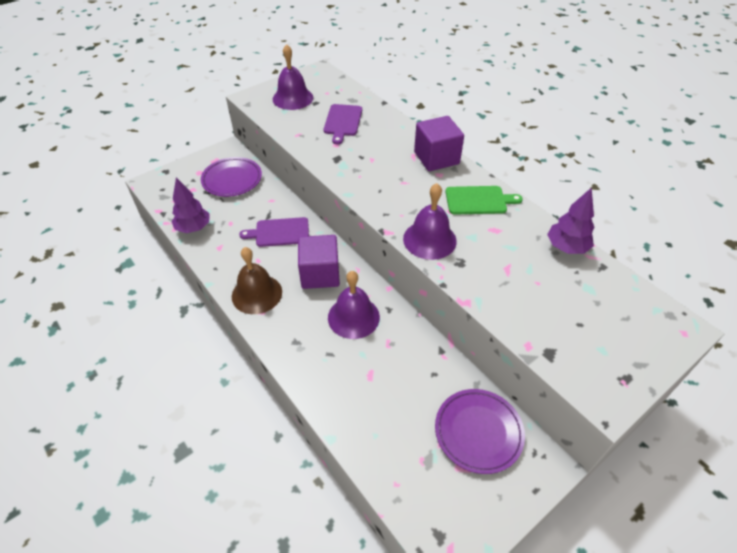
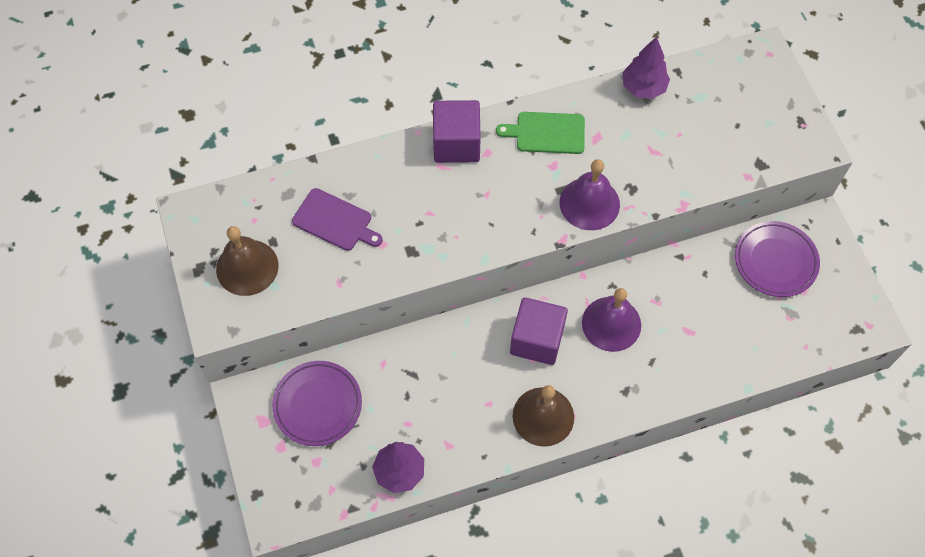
camera: 70 degrees left, 15 degrees up
purple cutting board [239,217,309,247] -> none
purple bell [273,44,313,110] -> brown bell [216,226,279,296]
green cutting board [446,186,523,215] -> green cutting board turned 105 degrees counterclockwise [496,112,585,154]

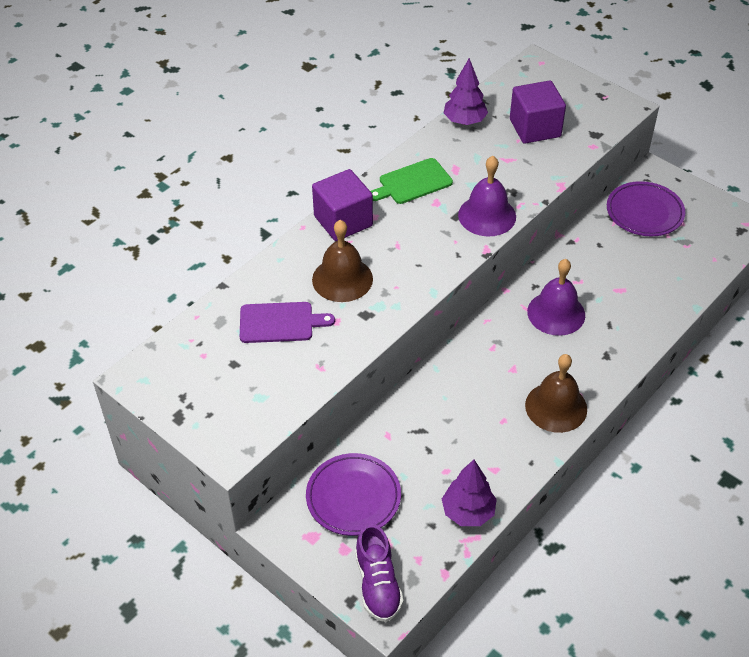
camera: 30 degrees left, 15 degrees down
brown bell [216,226,279,296] -> brown bell moved to [312,220,373,302]
purple cube [510,297,568,365] -> purple cube moved to [510,80,566,144]
none -> purple shoe [355,524,403,622]

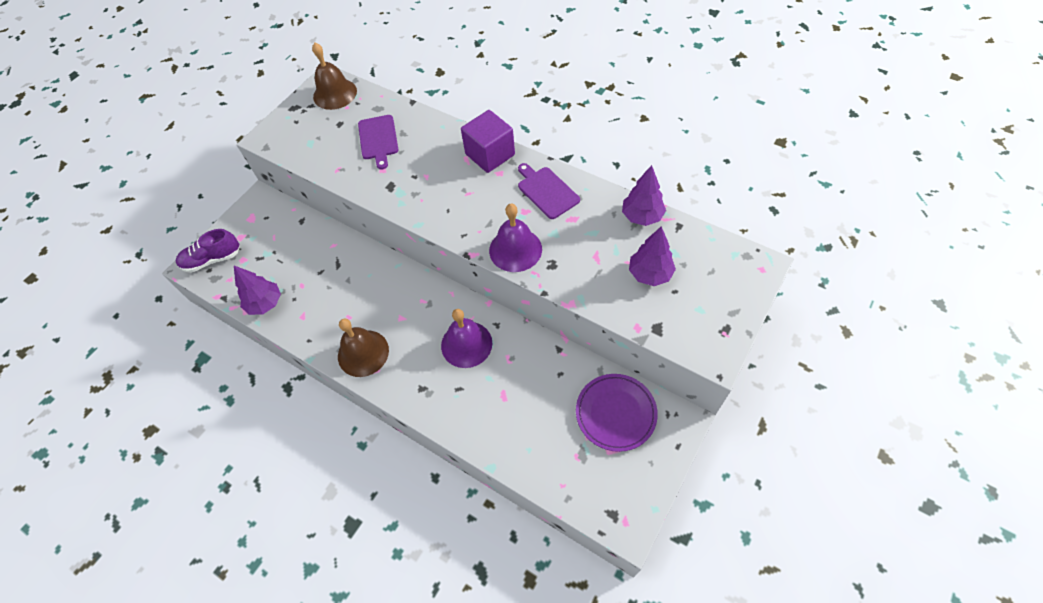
camera: 85 degrees right, 10 degrees up
purple plate [306,453,401,536] -> none
brown bell [312,220,373,302] -> brown bell moved to [312,42,357,110]
green cutting board [370,158,453,204] -> purple cutting board [518,163,580,219]
purple cube [510,80,566,144] -> purple tree [629,226,676,286]

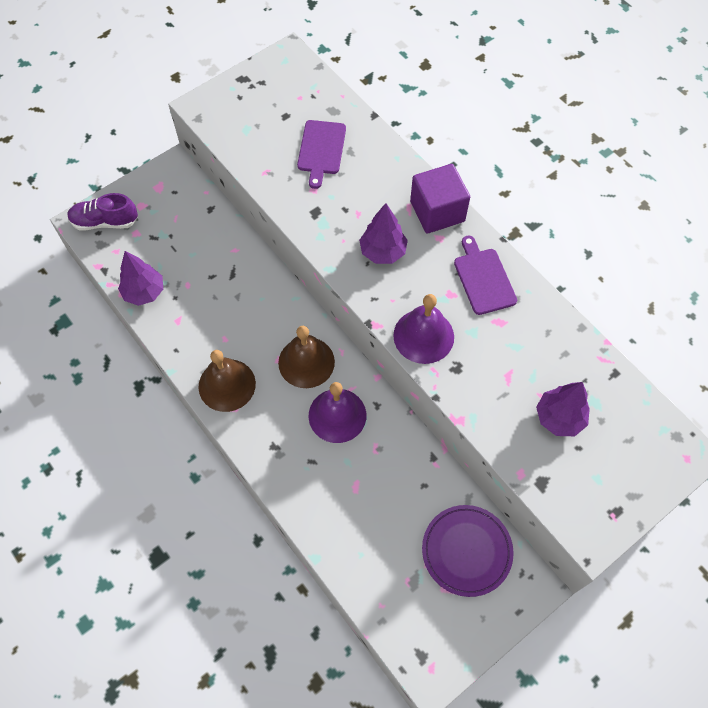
camera: 15 degrees right, 5 degrees up
brown bell [312,42,357,110] -> brown bell moved to [278,326,335,388]
purple tree [622,165,666,226] -> purple tree moved to [359,203,408,264]

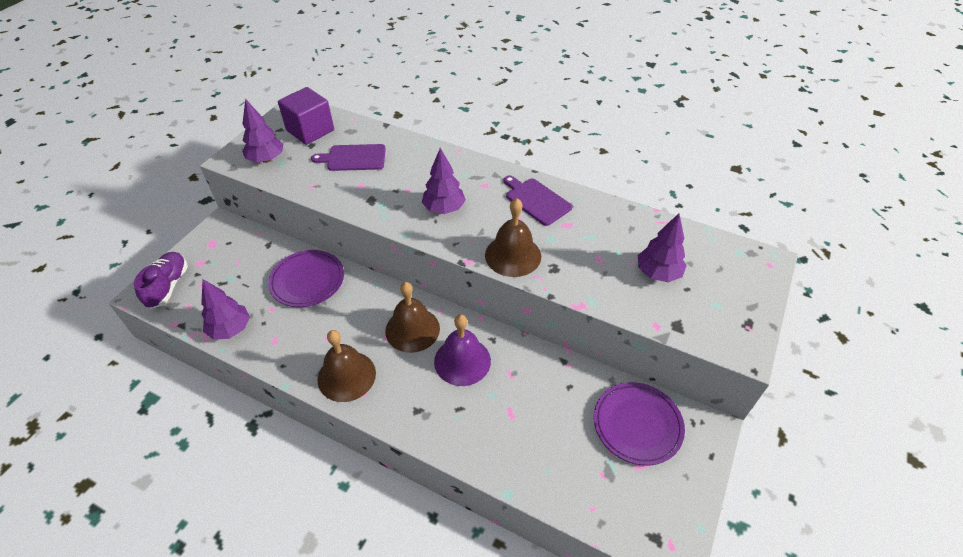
camera: 25 degrees left, 15 degrees down
purple shoe [67,193,138,231] -> purple shoe turned 120 degrees clockwise [134,252,188,309]
purple cutting board [297,120,346,189] -> purple cutting board turned 105 degrees clockwise [311,144,386,171]
purple bell [393,294,454,364] -> brown bell [485,198,541,277]
purple cube [410,164,470,233] -> purple cube moved to [278,87,334,145]
none -> purple tree [242,99,283,163]
none -> purple plate [268,250,344,307]

